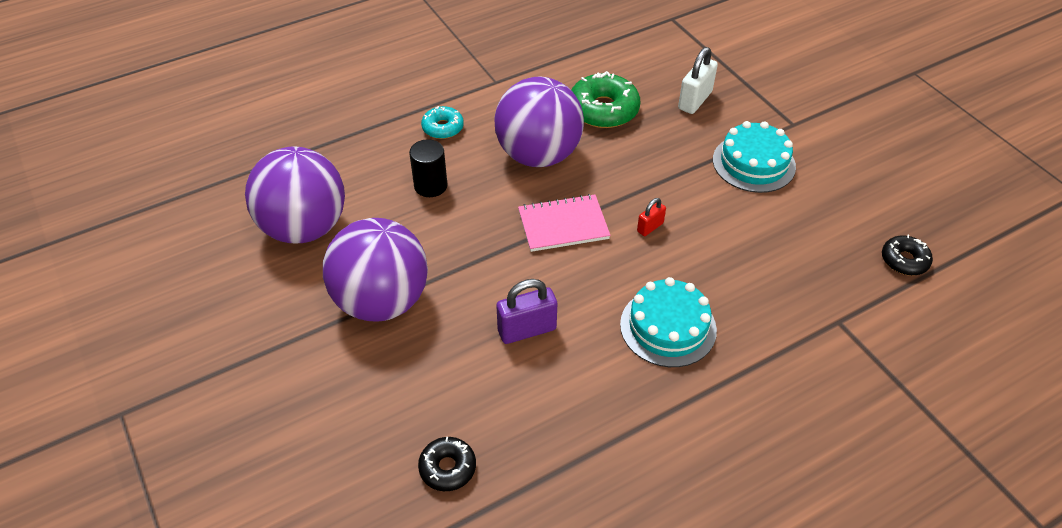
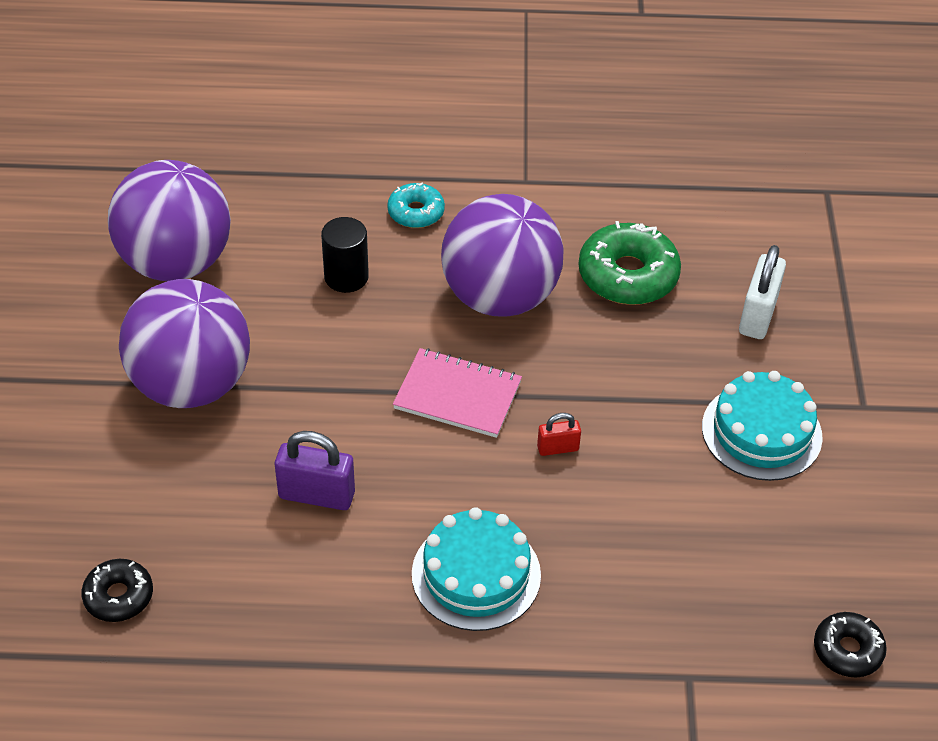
camera: 30 degrees right, 0 degrees up
white padlock [678,47,718,114] -> white padlock turned 45 degrees counterclockwise [739,245,786,339]

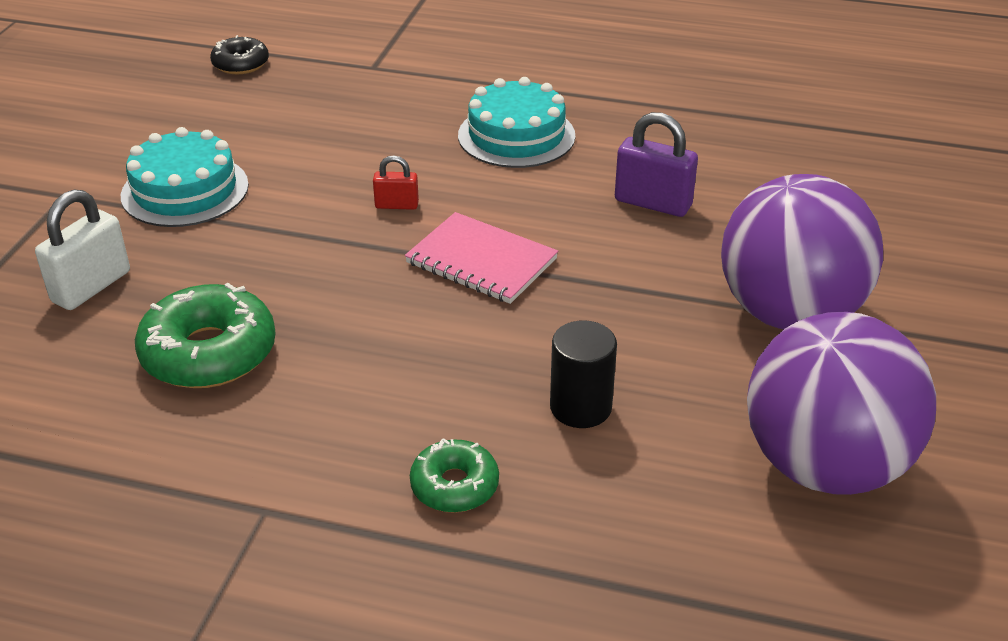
camera: 165 degrees left, 10 degrees down
black donut [82,559,153,622] -> none
turquoise donut [387,182,445,228] -> green donut [410,438,499,513]
purple ball [441,194,564,317] -> none

